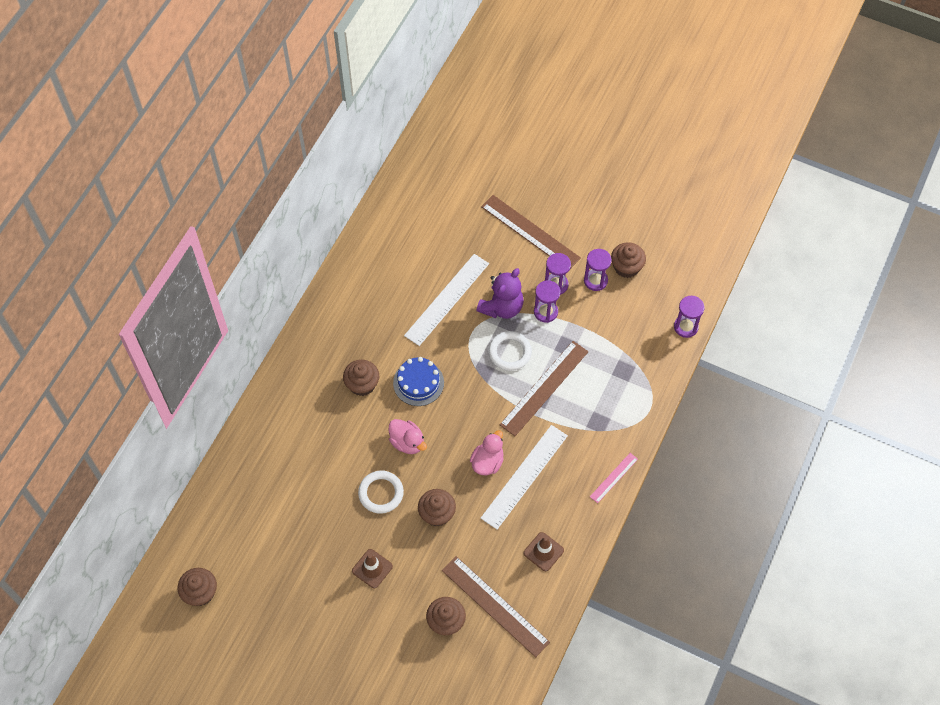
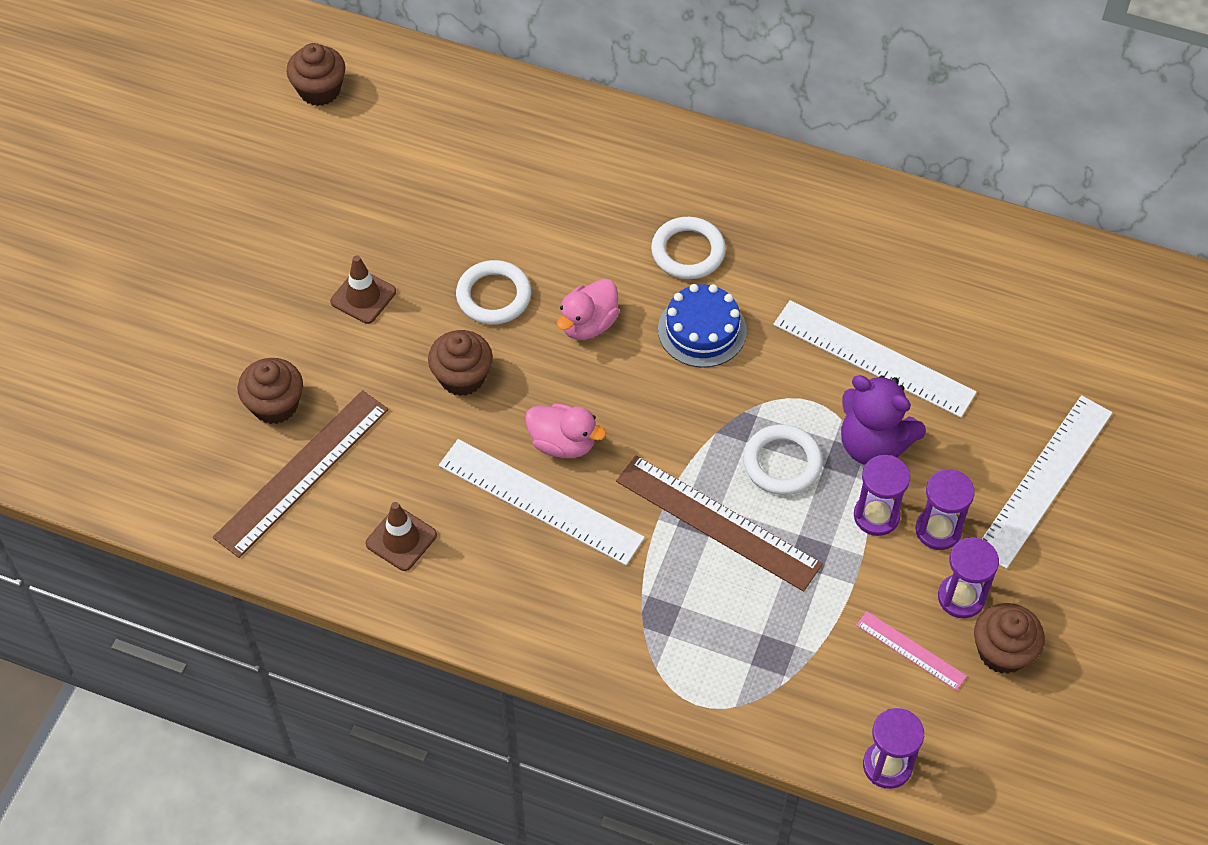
camera: 85 degrees right, 5 degrees down
brown cupcake [343,360,379,396] -> white ring [651,217,726,279]
brown ruler [481,195,581,269] -> white ruler [982,395,1113,569]
pink ruler [590,453,638,503] -> pink ruler moved to [856,611,967,691]

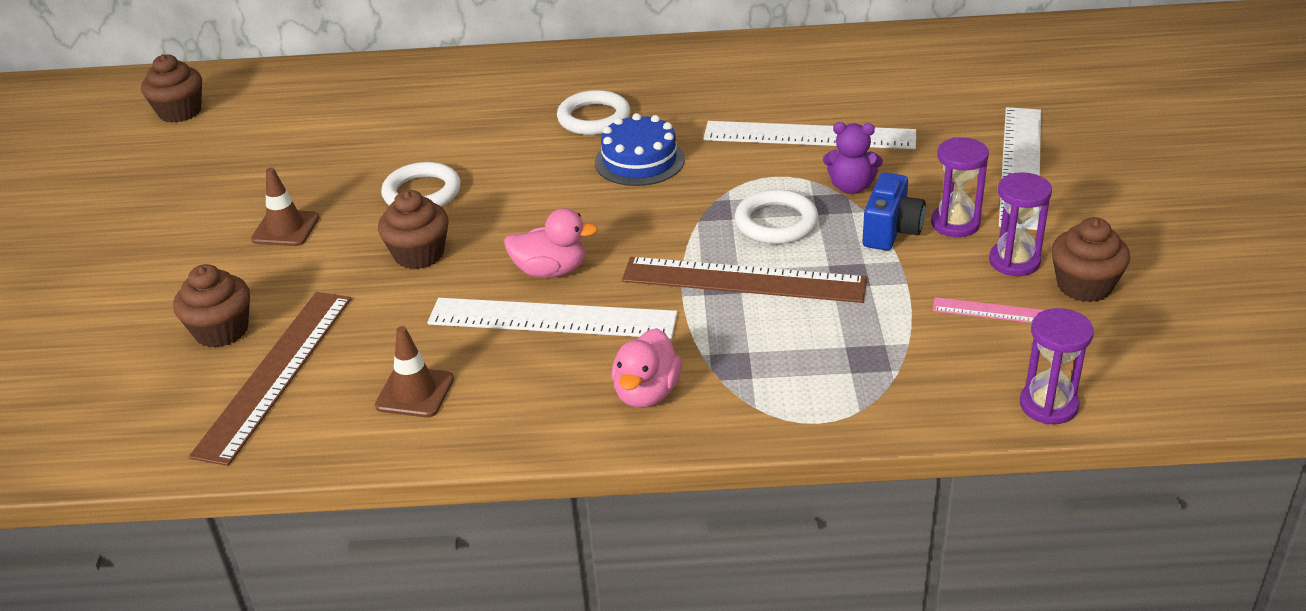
camera: 20 degrees left, 20 degrees down
pink duck [557,279,620,340] -> pink duck moved to [612,328,682,408]
purple teddy bear [841,375,926,465] -> purple teddy bear [823,122,883,194], size x0.64
purple hourglass [854,455,910,536] -> blue camera [863,173,926,251]

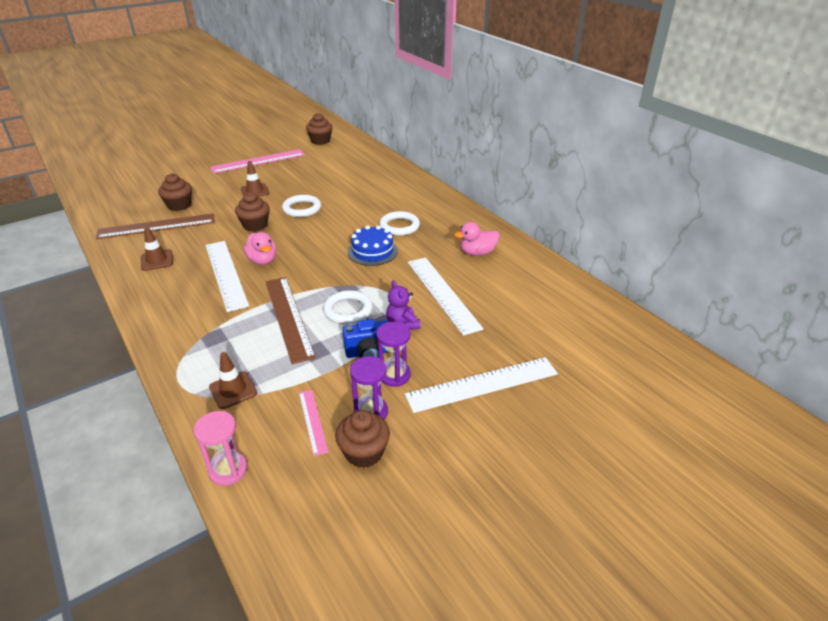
camera: 55 degrees right, 0 degrees up
pink duck [612,328,682,408] -> pink duck moved to [454,222,500,256]
purple hourglass [1020,308,1094,424] -> pink hourglass [194,411,247,486]
none -> brown traffic cone [209,352,257,409]
none -> pink ruler [210,149,305,174]

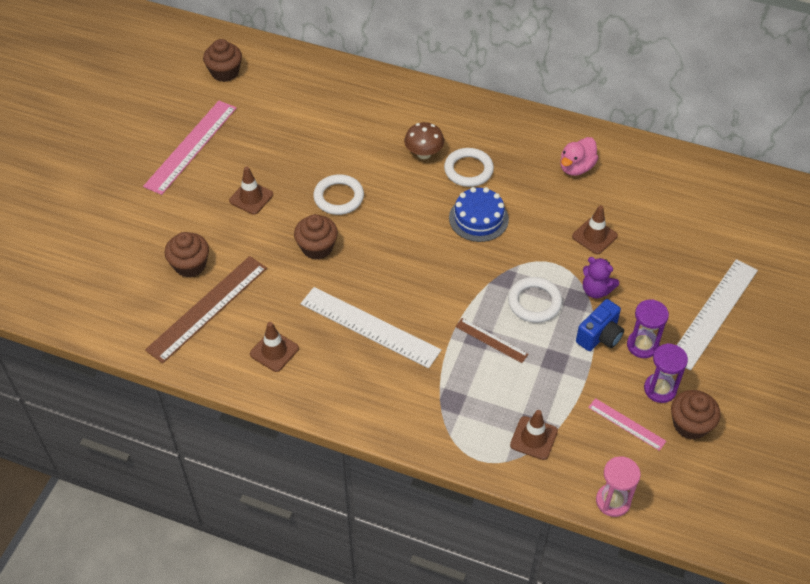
camera: 35 degrees left, 15 degrees up
pink duck [243,232,276,265] -> none
brown ruler [265,277,316,364] -> brown ruler [455,318,529,363], size x0.51
white ruler [408,257,483,336] -> brown traffic cone [572,205,618,254]
none -> brown mushroom [404,122,444,159]

